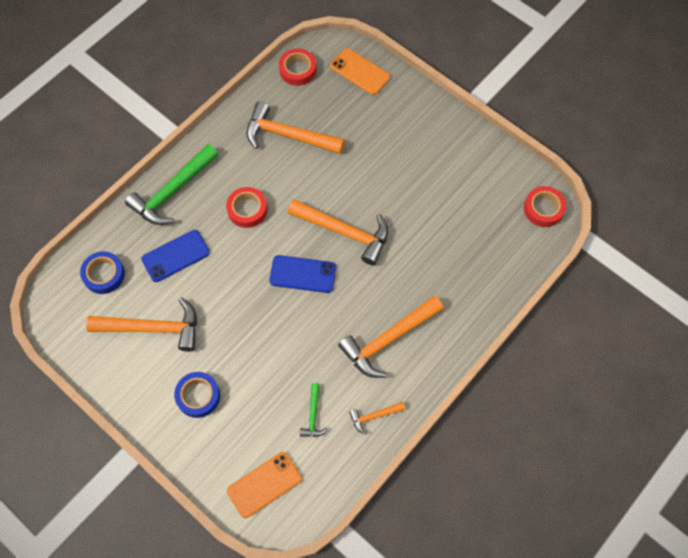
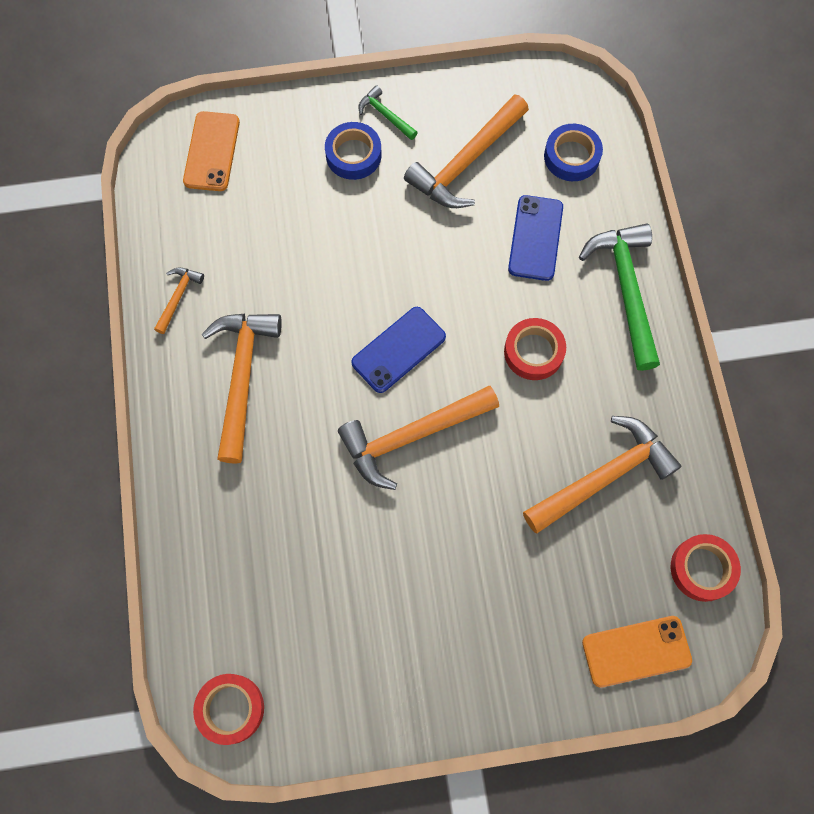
camera: 130 degrees right, 5 degrees up
green hammer [300,383,328,437] -> green hammer moved to [358,85,418,140]

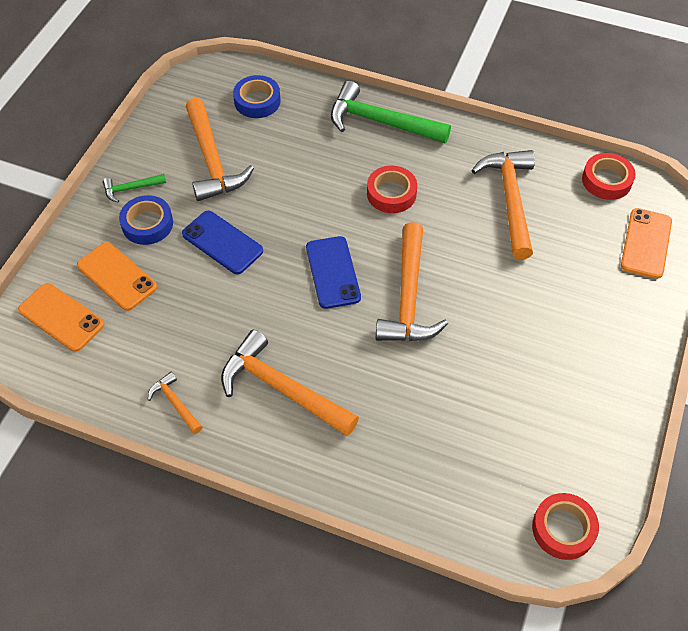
camera: 60 degrees left, 15 degrees down
blue phone [508,195,563,281] -> blue phone moved to [182,211,263,274]
none -> orange phone [77,242,157,311]

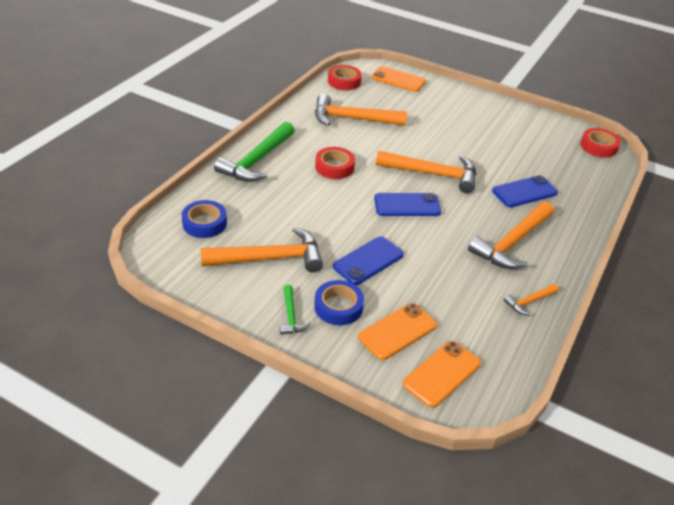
camera: 85 degrees left, 15 degrees down
none -> blue phone [492,175,558,207]

